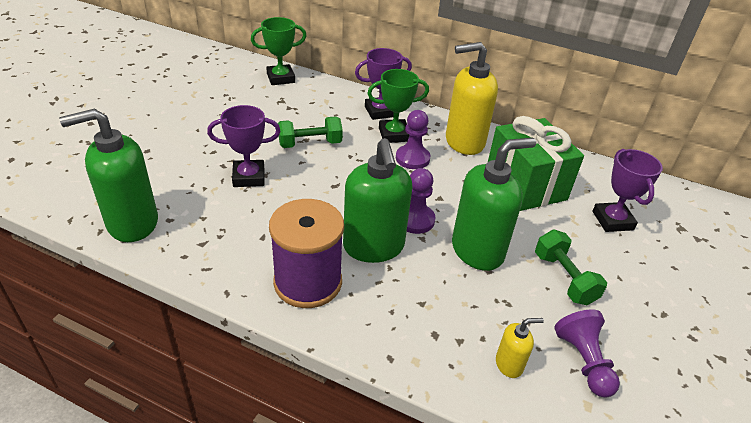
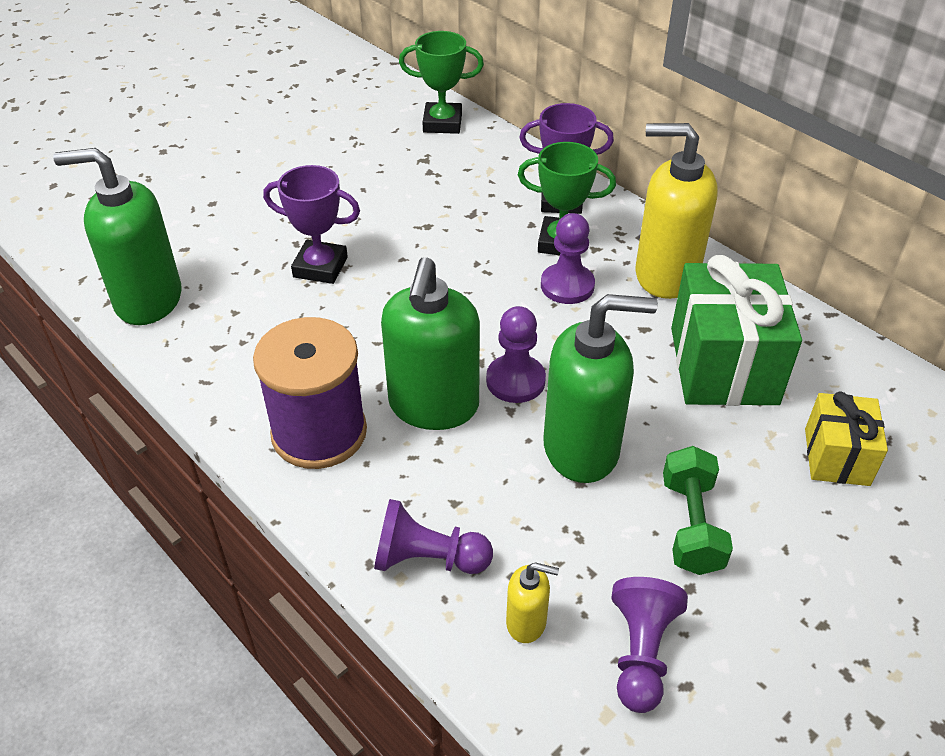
camera: 25 degrees right, 5 degrees up
green dumbbell [278,117,343,148] -> none
purple trophy [592,149,663,232] -> yellow gift [805,391,888,486]
none -> purple pawn [374,499,493,574]

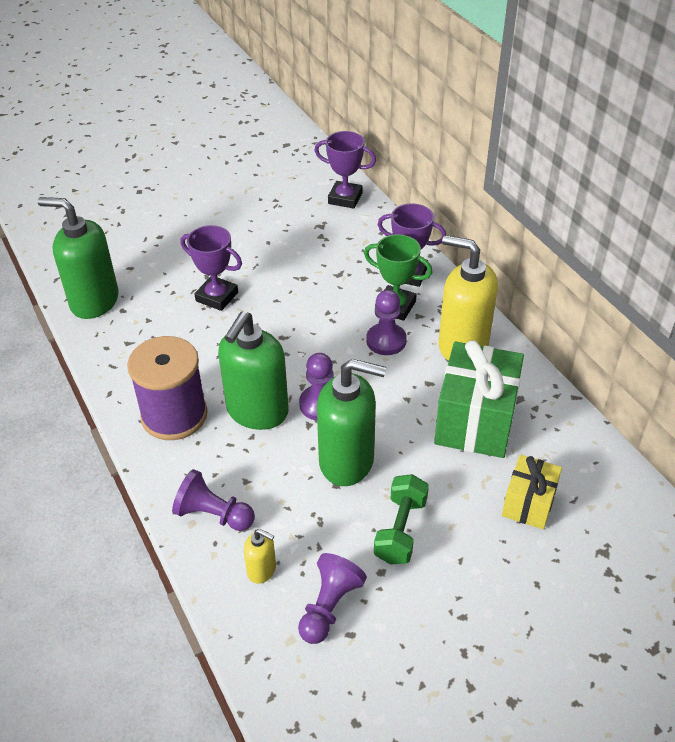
camera: 15 degrees right, 0 degrees up
green trophy [399,31,484,134] -> purple trophy [314,131,376,209]

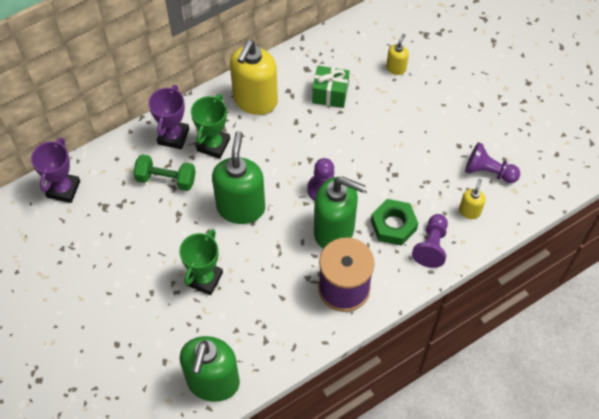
camera: 95 degrees left, 15 degrees up
purple trophy [181,225,242,311] -> green trophy [179,229,223,295]
green soap dispenser [317,359,386,486] -> green soap dispenser moved to [212,131,265,224]
purple pawn [366,290,407,355] -> none
green dumbbell [374,474,429,565] -> green dumbbell moved to [133,154,196,191]
green gift [434,340,524,458] -> green gift [312,66,349,108], size x0.57
yellow gift [502,454,562,529] -> yellow soap dispenser [386,34,409,75]
none -> green nut [371,199,418,246]

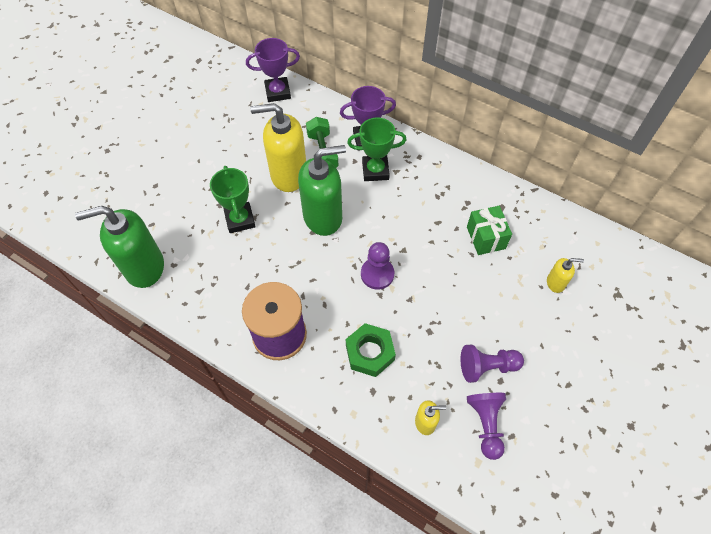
camera: 65 degrees right, 0 degrees up
green trophy [179,229,223,295] -> green trophy turned 75 degrees clockwise [210,166,256,233]
yellow soap dispenser [230,40,278,115] -> yellow soap dispenser moved to [250,103,306,192]
green soap dispenser [314,176,365,249] -> none
purple pawn [412,214,448,268] -> purple pawn moved to [460,345,524,383]

